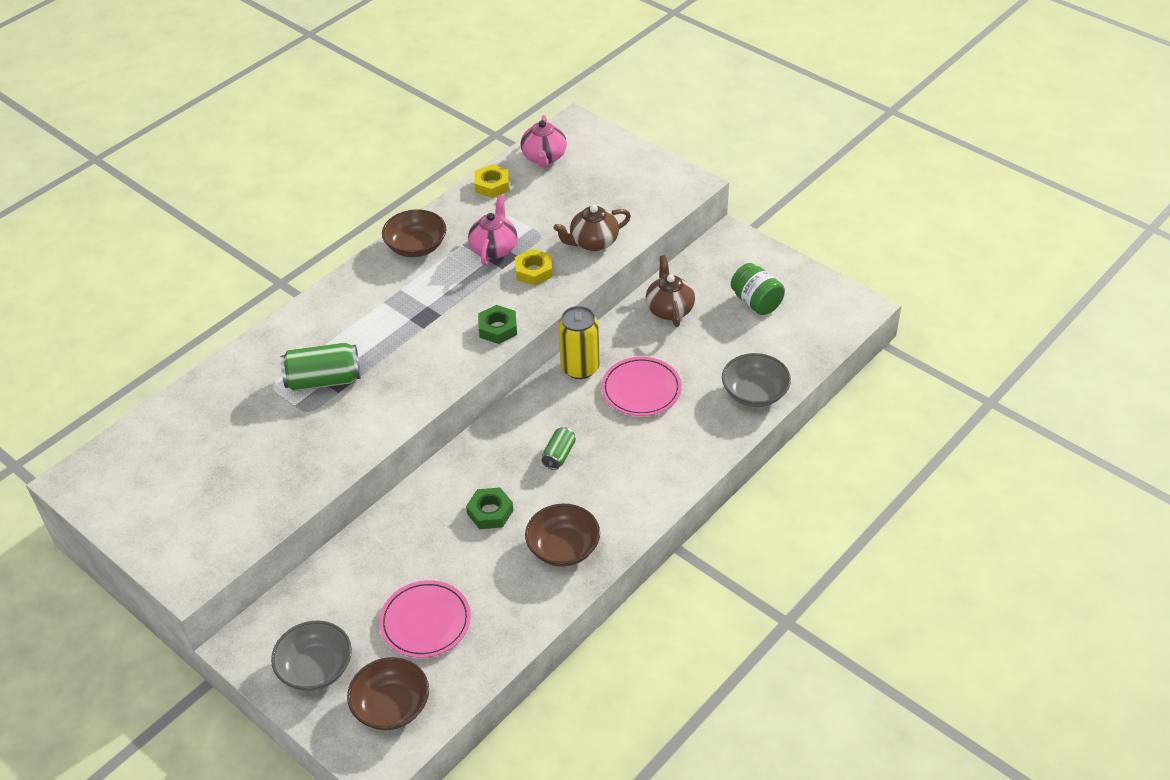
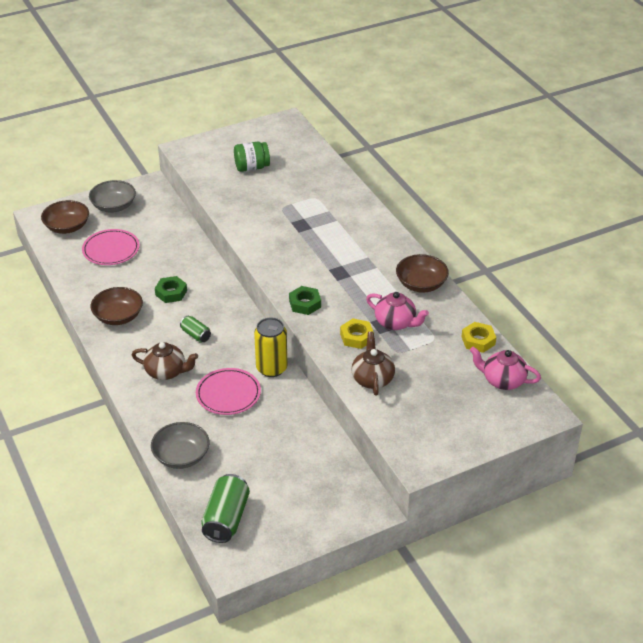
camera: 110 degrees right, 5 degrees down
green can [280,343,361,391] -> green can moved to [201,474,250,543]
brown teapot [646,255,695,327] -> brown teapot moved to [132,342,198,380]
green jar [731,263,785,315] -> green jar moved to [234,141,270,172]

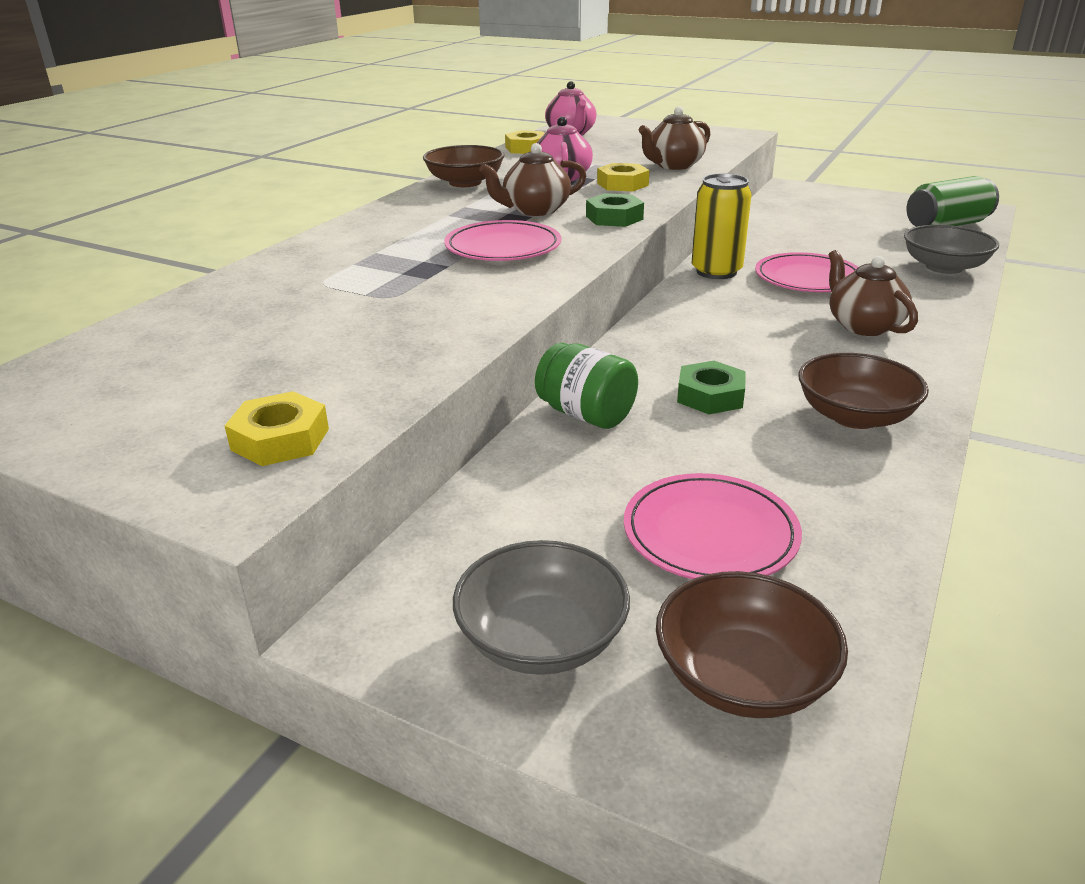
camera: 125 degrees left, 10 degrees down
green can [180,316,211,343] -> none
green jar [234,141,270,172] -> green jar moved to [535,343,638,429]
none -> yellow nut [225,391,329,466]
none -> pink plate [444,220,561,261]
none -> brown teapot [479,143,586,216]

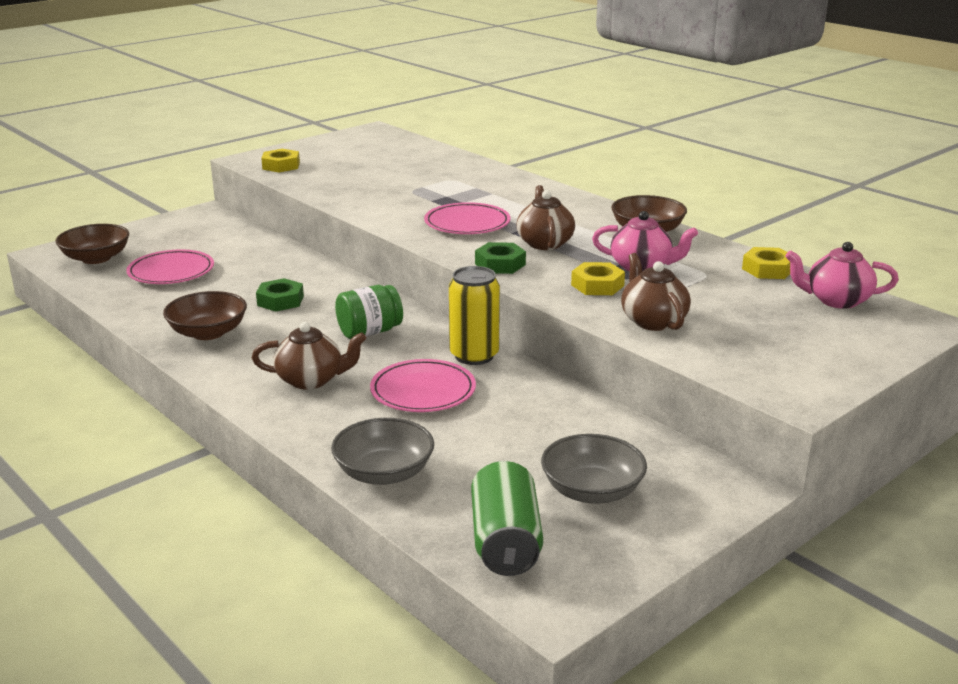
camera: 110 degrees right, 5 degrees down
grey bowl [453,540,630,675] -> grey bowl moved to [541,434,647,504]
green jar [535,343,638,429] -> green jar moved to [335,285,403,339]

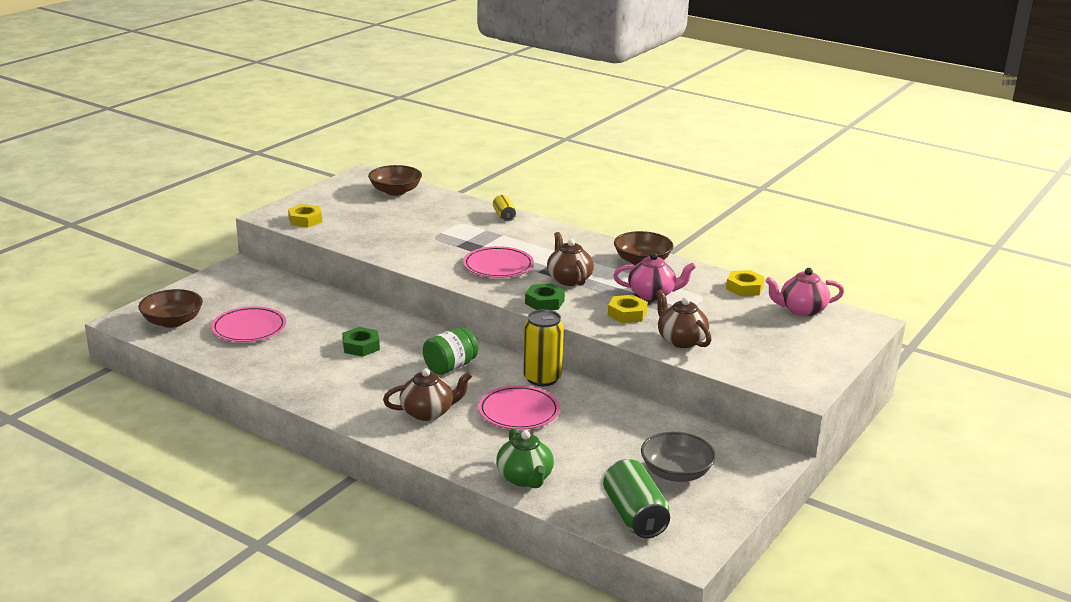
camera: 15 degrees left, 0 degrees up
brown bowl [163,291,247,340] -> brown bowl moved to [368,165,422,196]
grey bowl [331,418,434,485] -> green teapot [496,428,554,488]
none -> yellow can [493,195,516,221]

